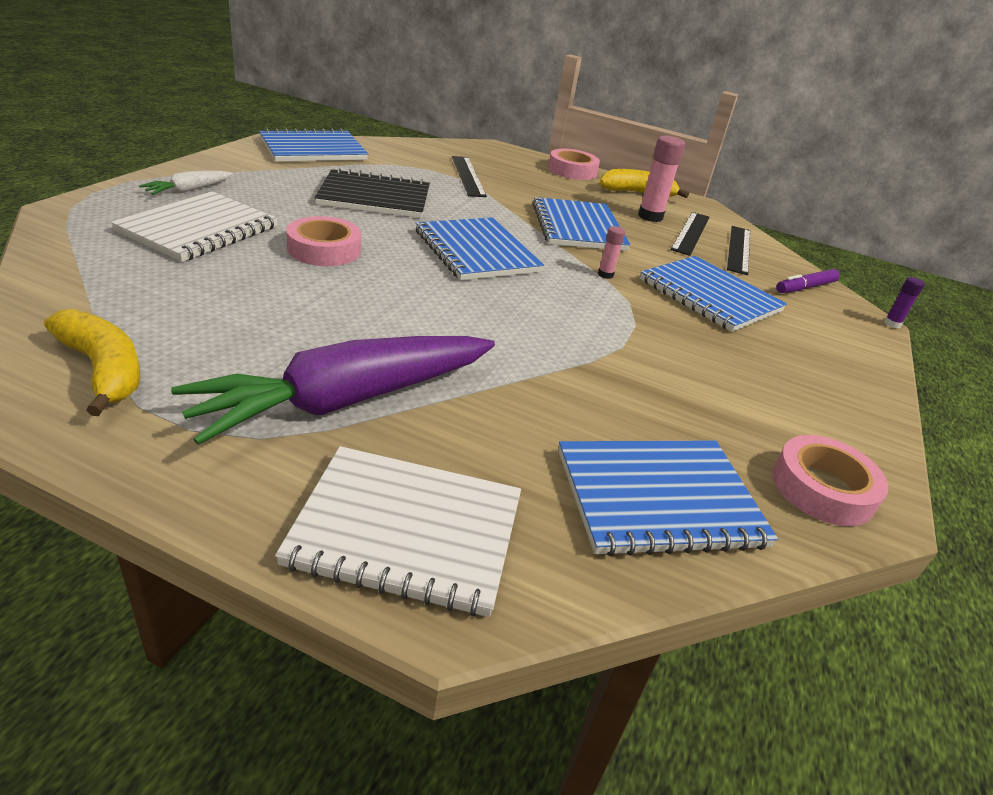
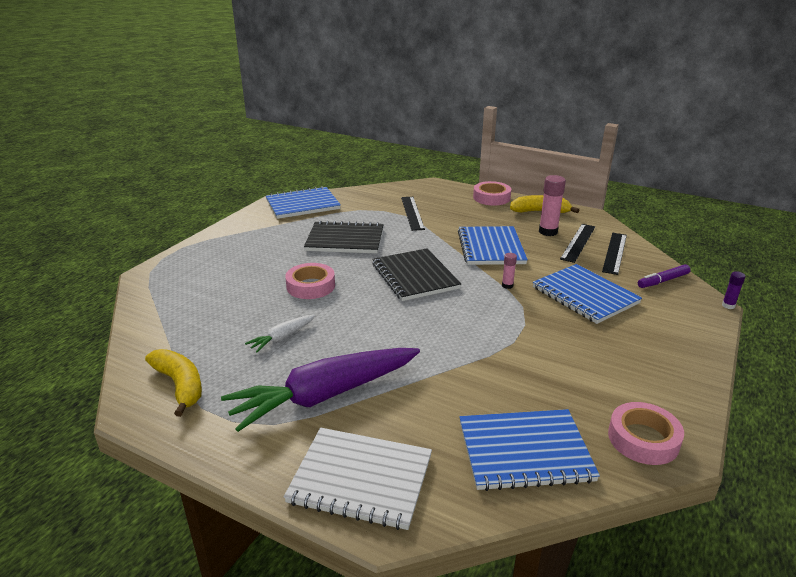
camera: 10 degrees right, 5 degrees down
white notebook [111,191,278,262] -> none
white carrot [139,171,233,195] -> white carrot moved to [245,315,315,352]
blue notebook [416,217,544,280] -> black notebook [372,248,461,301]

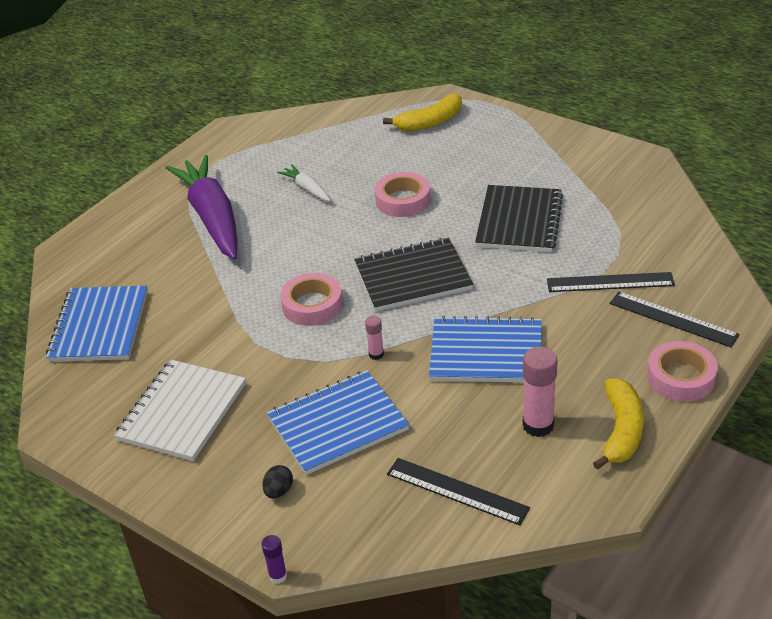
camera: 100 degrees right, 10 degrees up
yellow banana [145,349,202,417] -> yellow banana moved to [383,93,462,132]
blue notebook [266,186,341,219] -> none
white notebook [284,427,432,530] -> white notebook moved to [114,360,246,461]
black ruler [560,224,595,263] -> black ruler moved to [610,292,740,347]
pink tape [608,402,684,465] -> pink tape moved to [280,273,343,326]
purple marker [638,264,691,288] -> none
none -> black egg [262,465,293,498]

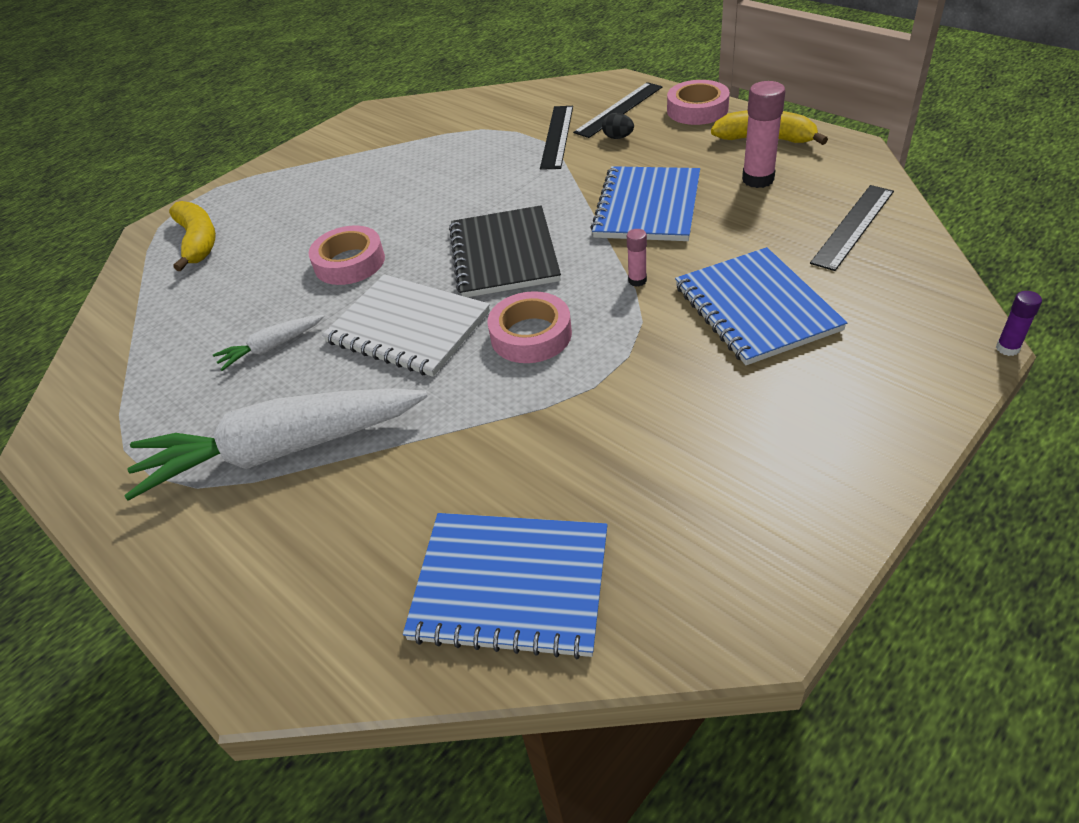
camera: 80 degrees left, 5 degrees up
white notebook [114,360,246,461] -> white notebook moved to [322,274,490,377]
purple carrot [165,155,238,260] -> white carrot [124,388,428,501]
black egg [262,465,293,498] -> black egg moved to [602,113,634,139]
black notebook [475,185,563,252] -> none

